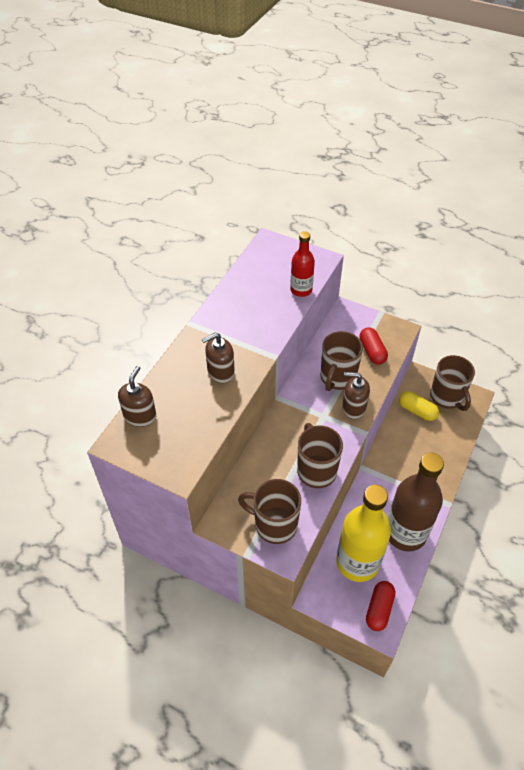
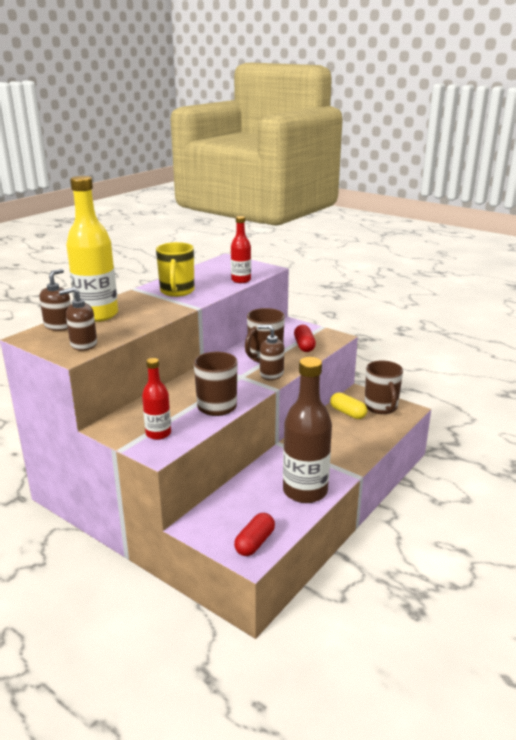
camera: 10 degrees right, 25 degrees down
brown soap dispenser [202,332,235,383] -> brown soap dispenser moved to [59,287,97,351]
brown mug [238,479,301,544] -> red bottle [142,358,171,440]
yellow bottle [336,485,391,582] -> yellow bottle moved to [66,176,118,322]
none -> yellow mug [156,242,194,297]

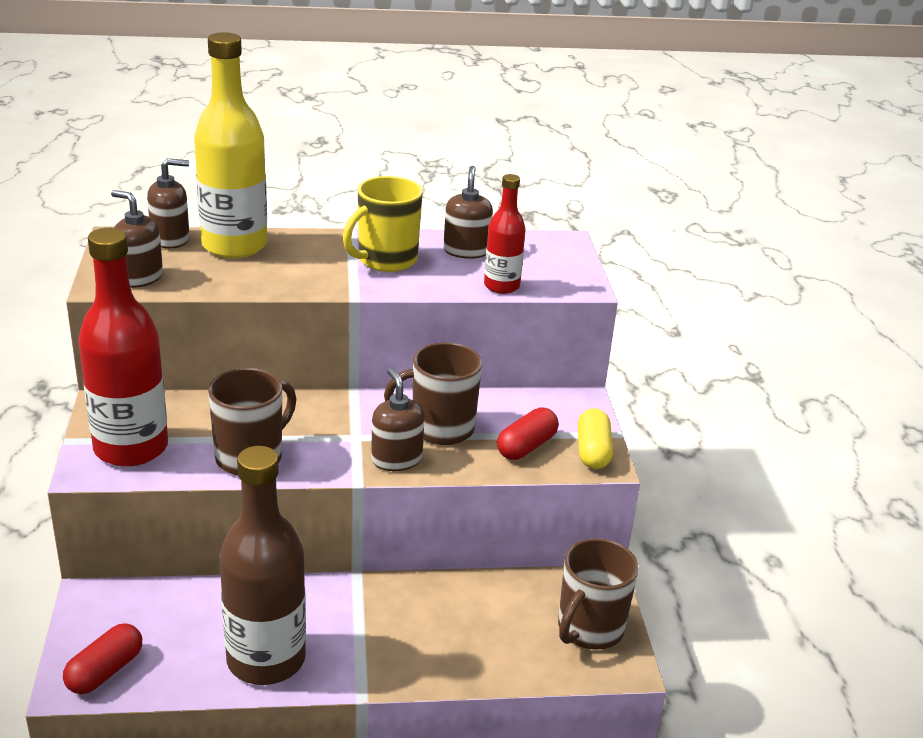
camera: 45 degrees right, 5 degrees up
red bottle [142,358,171,440] -> red bottle [78,228,168,467], size x1.85
red capsule [234,513,275,556] -> red capsule turned 45 degrees counterclockwise [63,623,142,694]
yellow capsule [330,392,367,419] -> yellow capsule moved to [578,408,613,469]
none -> brown soap dispenser [443,166,493,259]

